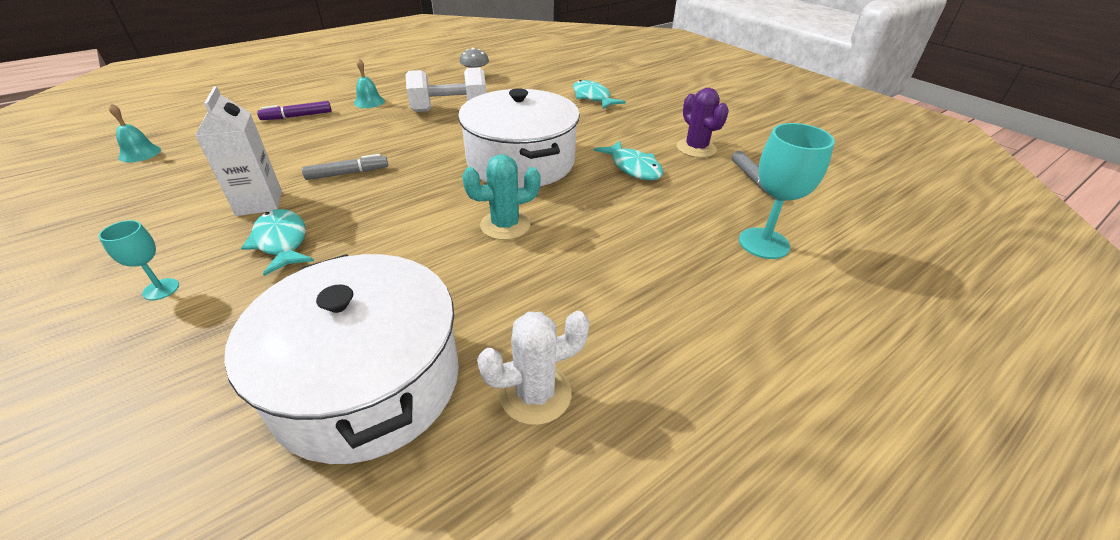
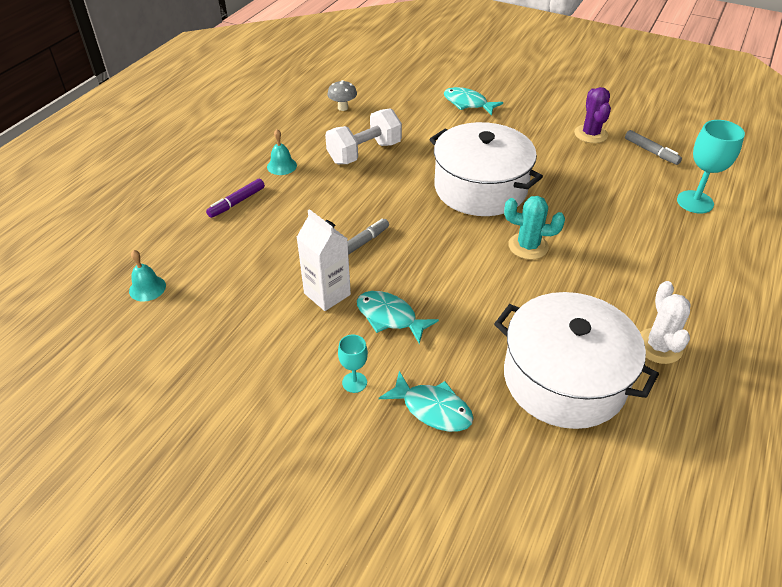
camera: 25 degrees left, 5 degrees up
turquoise cactus [462,154,540,240] -> turquoise cactus turned 60 degrees clockwise [504,196,565,260]
white cactus [477,311,590,425] -> white cactus turned 45 degrees counterclockwise [640,281,691,364]
turquoise fish [594,141,663,180] -> turquoise fish moved to [379,371,473,432]
purple cactus [676,88,729,158] -> purple cactus turned 45 degrees clockwise [574,87,611,143]

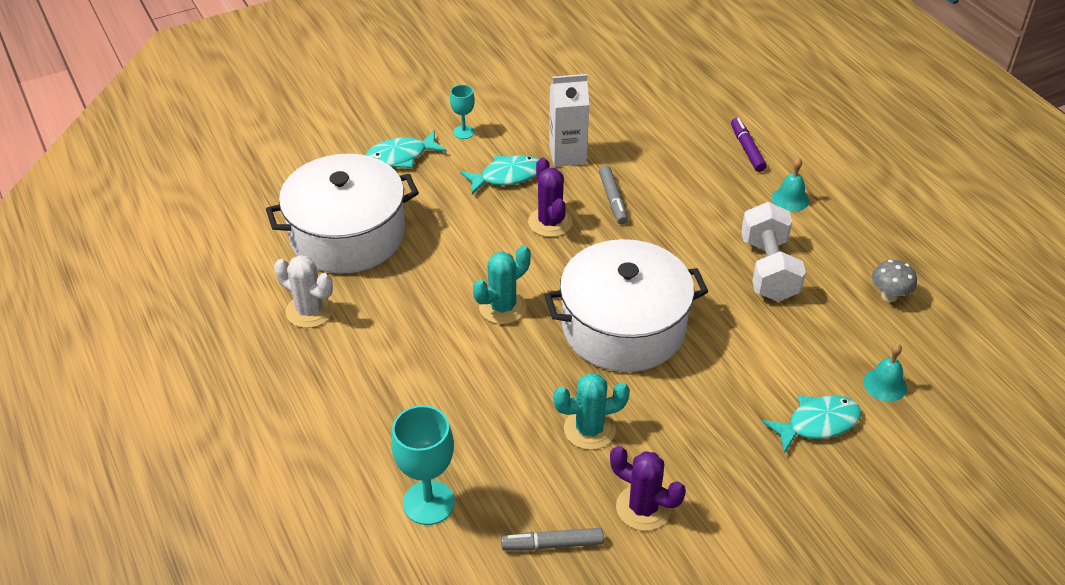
camera: 125 degrees right, 0 degrees up
turquoise bell [129,250,166,301] -> turquoise bell moved to [863,344,907,402]
none -> purple cactus [528,158,573,237]
none -> turquoise cactus [553,373,630,450]

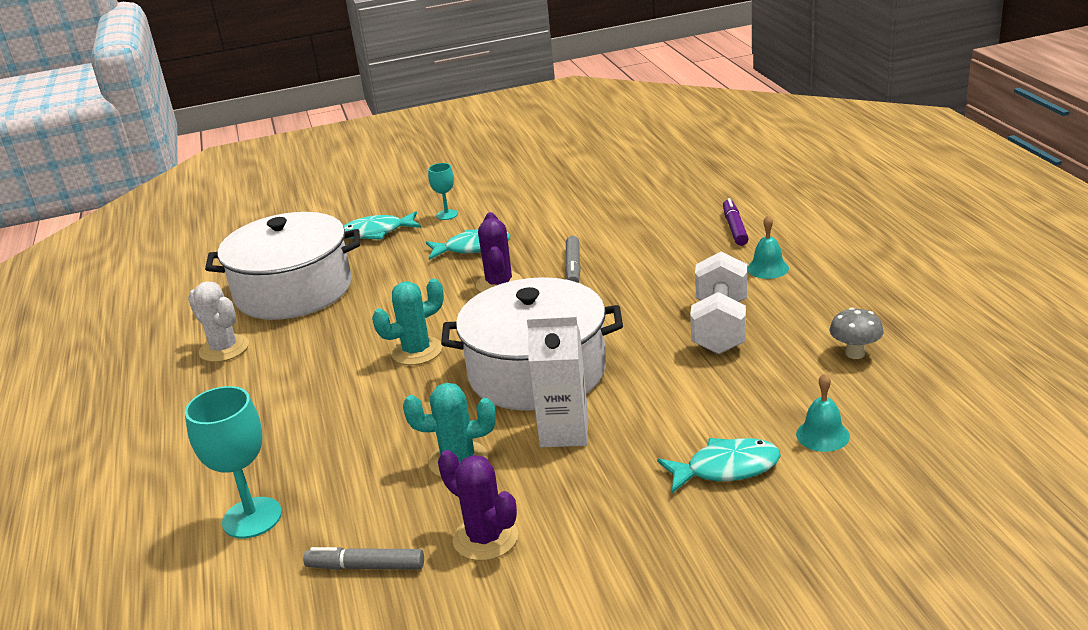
camera: 15 degrees right, 15 degrees down
white carton [549,74,589,167] -> white carton moved to [527,315,588,448]

